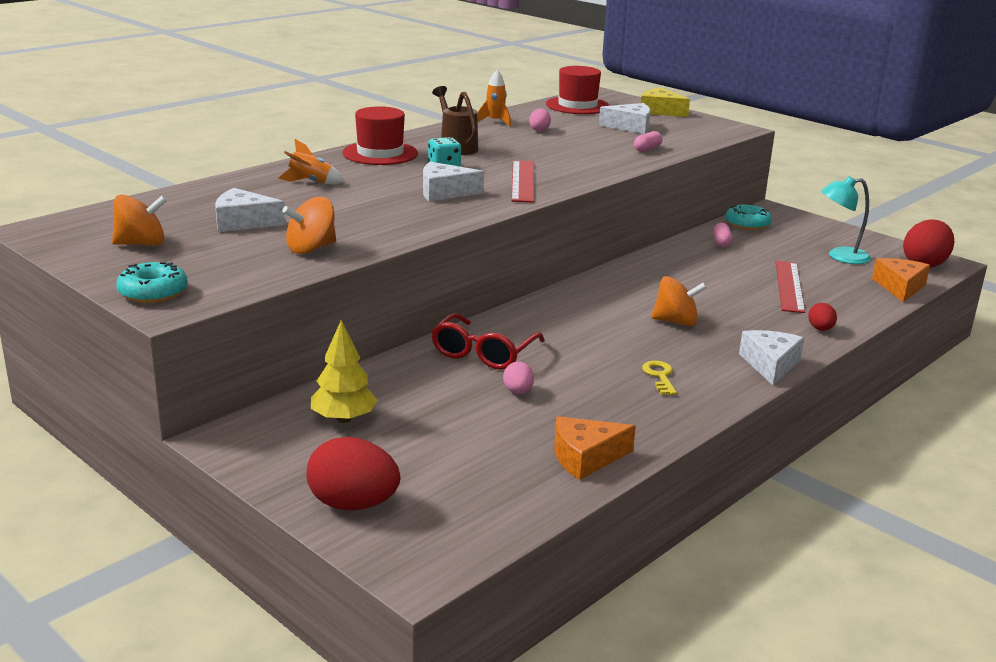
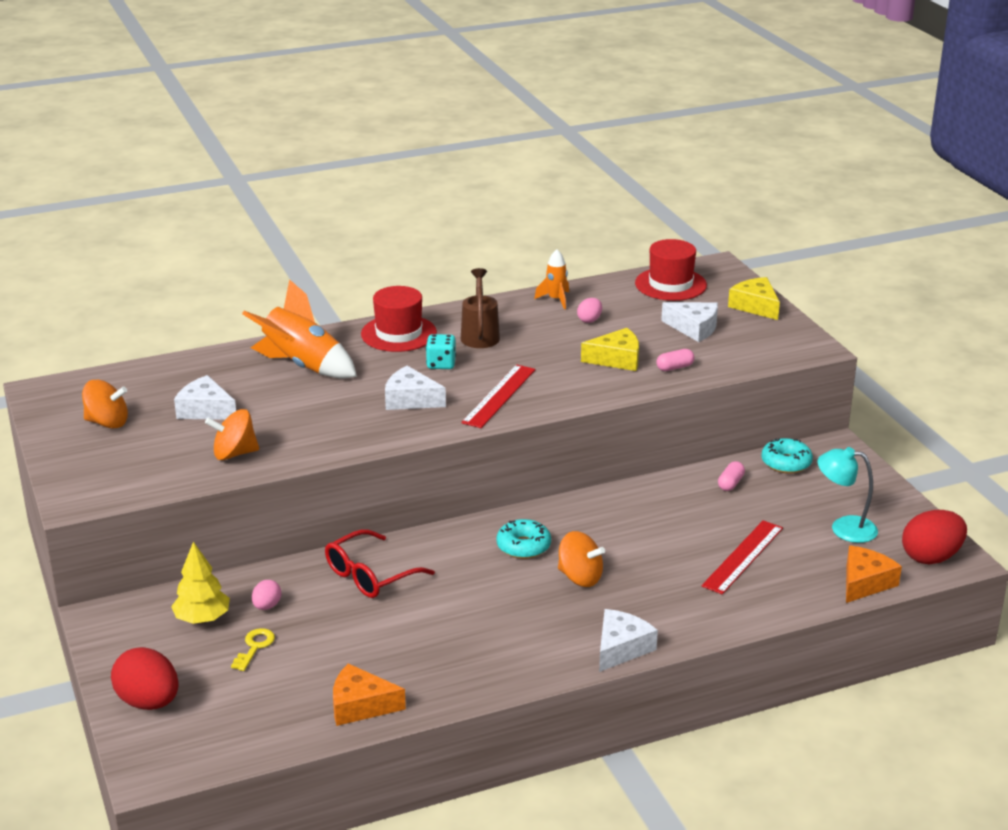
camera: 25 degrees right, 5 degrees up
turquoise donut [116,262,188,303] -> turquoise donut moved to [496,519,551,559]
orange rocket [278,139,345,184] -> orange rocket [242,279,357,378], size x1.95
pink egg [503,362,534,394] -> pink egg moved to [252,580,281,610]
yellow key [642,361,677,395] -> yellow key moved to [231,628,275,671]
red egg [808,303,837,331] -> none
none -> yellow cheese [581,328,639,371]

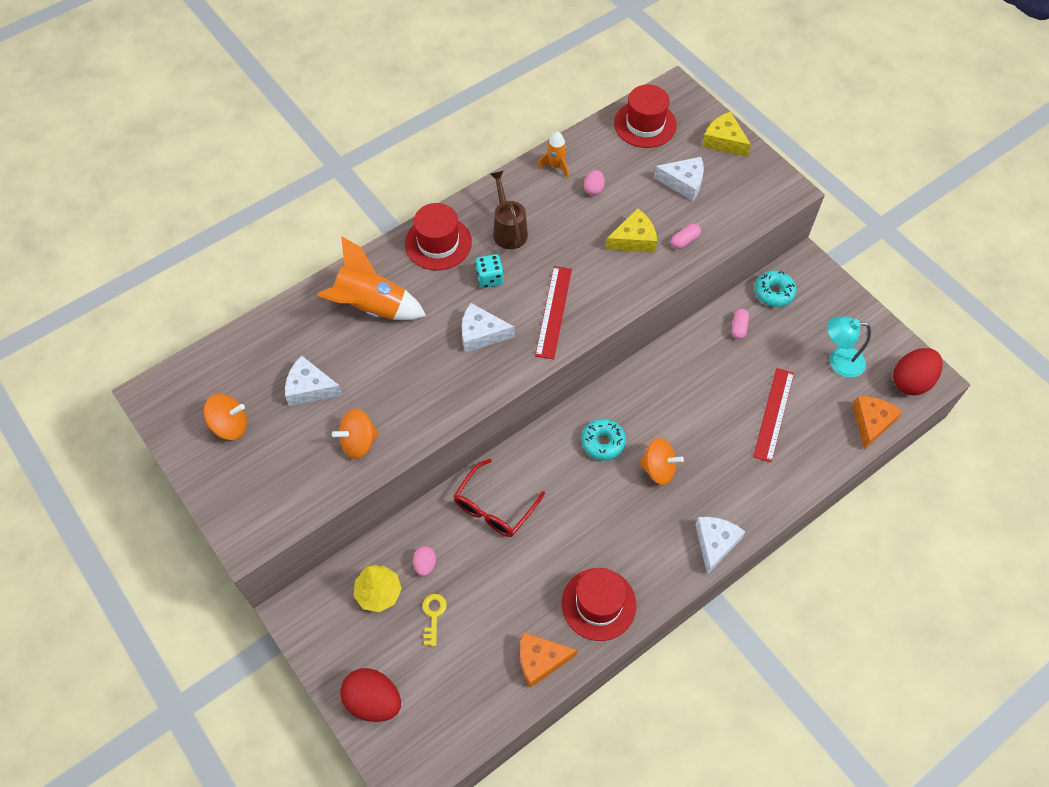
camera: 15 degrees left, 30 degrees up
none -> red hat [562,568,636,641]

